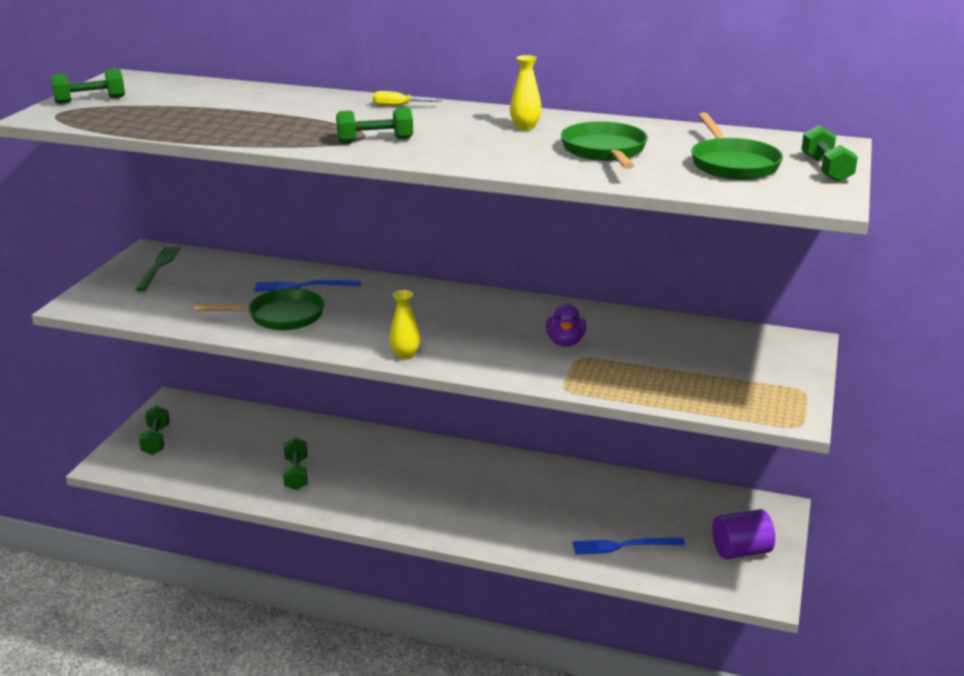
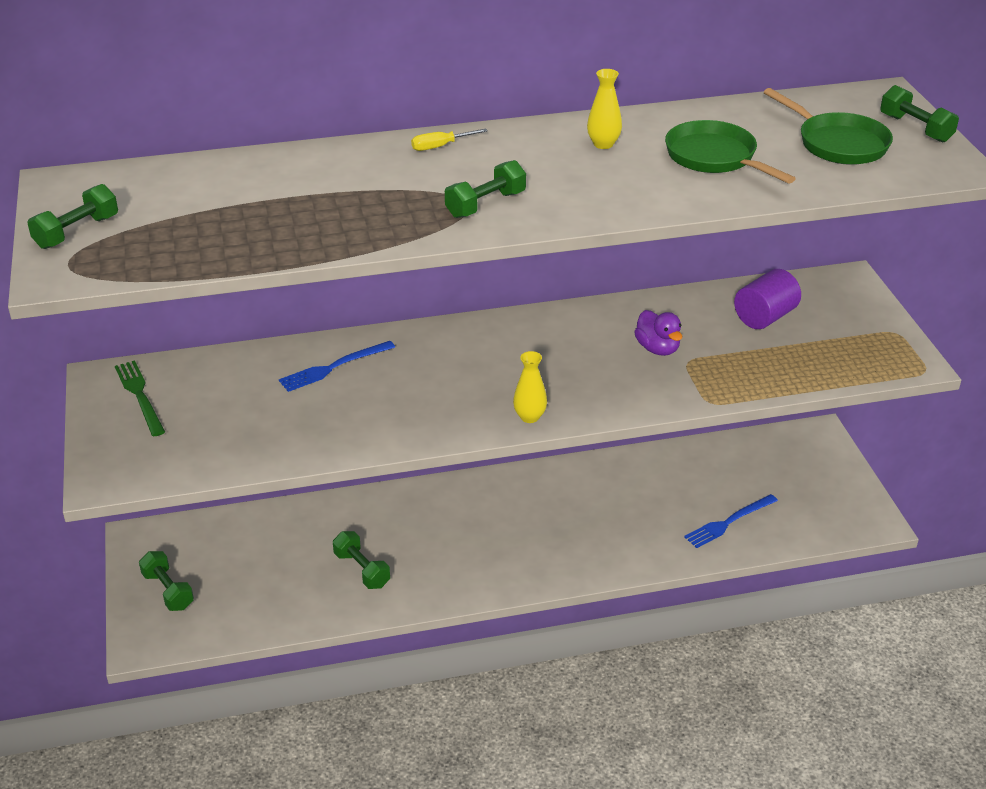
camera: 30 degrees left, 10 degrees up
green pan [195,289,324,330] -> none
purple cylinder [712,509,775,559] -> purple cylinder moved to [734,269,801,329]

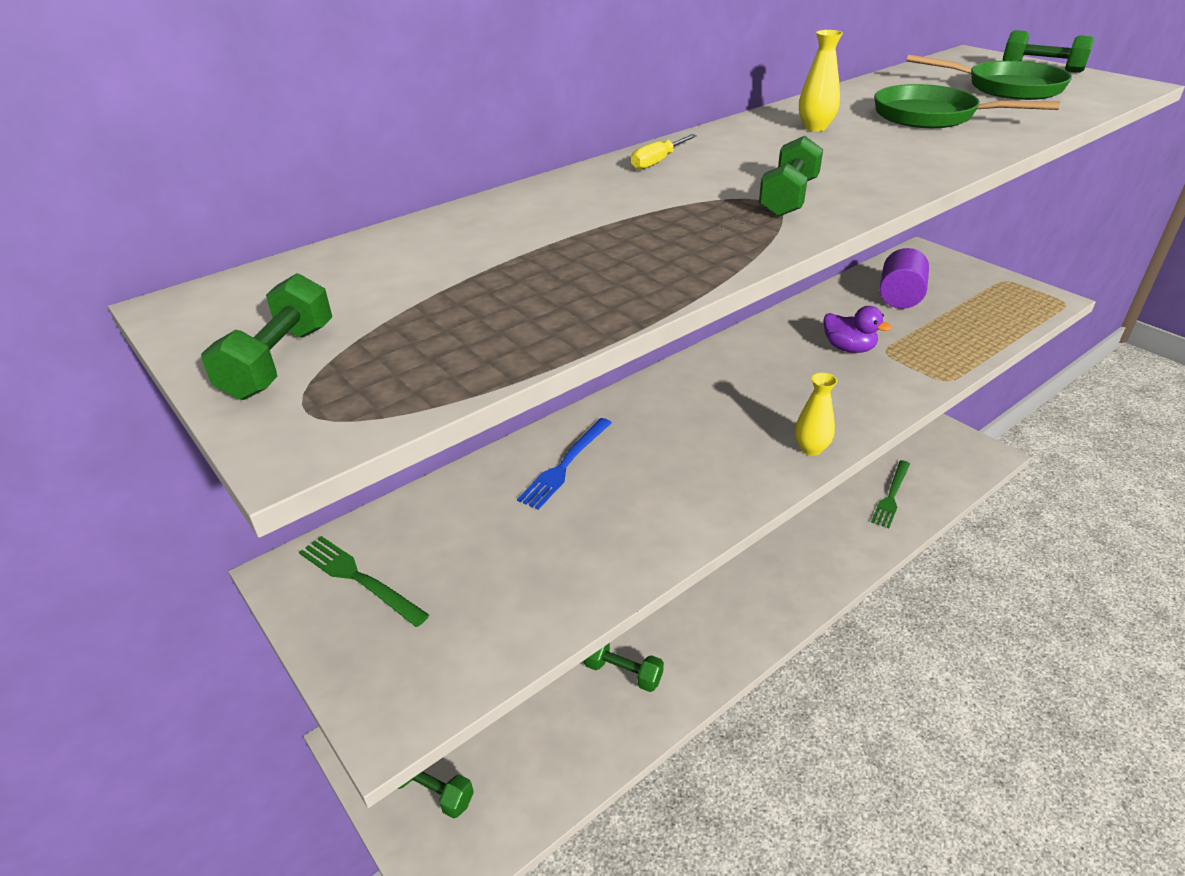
camera: 25 degrees left, 0 degrees up
blue fork [684,494,778,548] -> green fork [871,460,910,528]

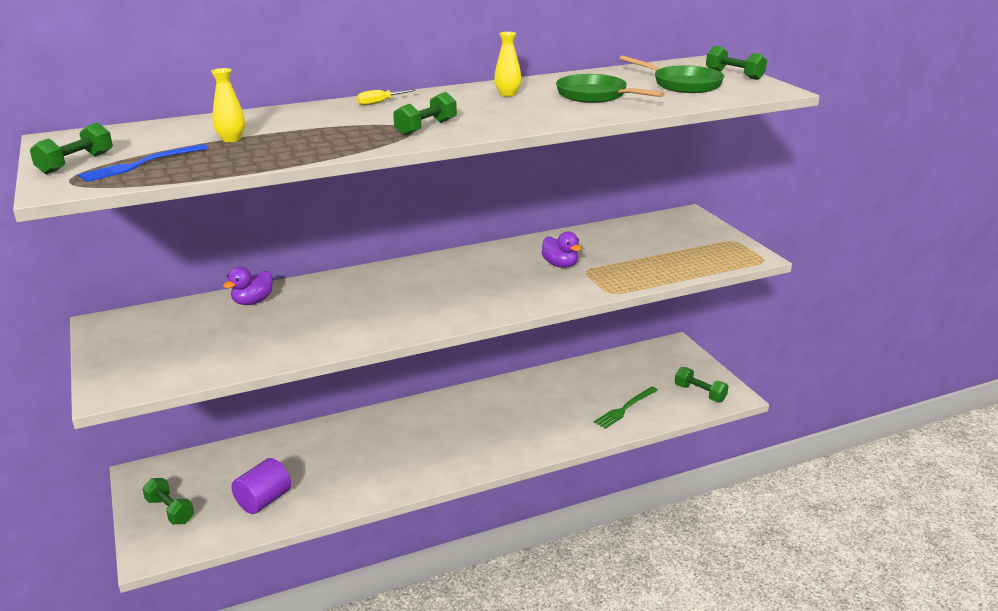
camera: 15 degrees right, 10 degrees down
green fork [299,536,429,627] -> none
blue fork [517,418,612,510] -> blue fork moved to [78,144,208,182]
green dumbbell [584,643,664,692] -> green dumbbell moved to [675,367,729,402]
yellow vase [795,373,837,456] -> yellow vase moved to [211,68,245,142]
purple cylinder [880,248,929,309] -> purple cylinder moved to [231,458,291,514]
none -> purple duck [223,267,273,305]

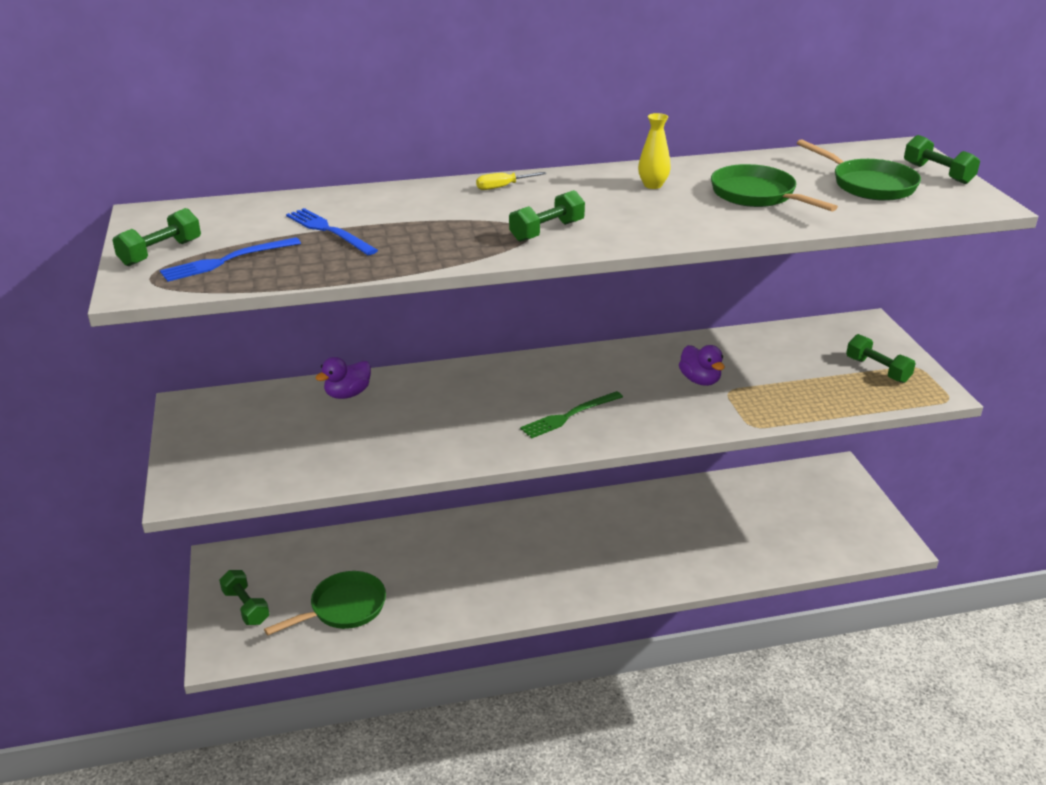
camera: 10 degrees right, 5 degrees up
yellow vase [211,68,245,142] -> blue fork [286,208,378,255]
purple cylinder [231,458,291,514] -> green pan [264,571,386,635]
green fork [594,387,658,429] -> green fork moved to [520,391,623,439]
green dumbbell [675,367,729,402] -> green dumbbell moved to [846,334,916,383]

